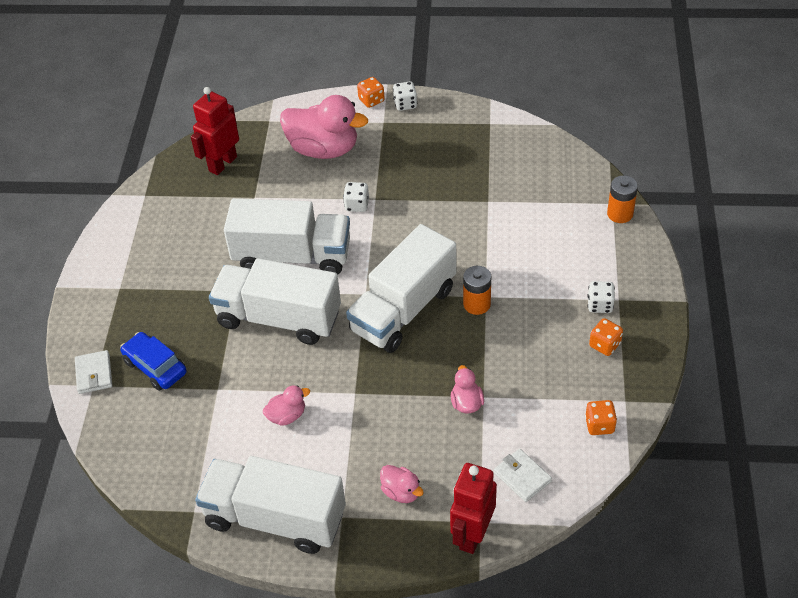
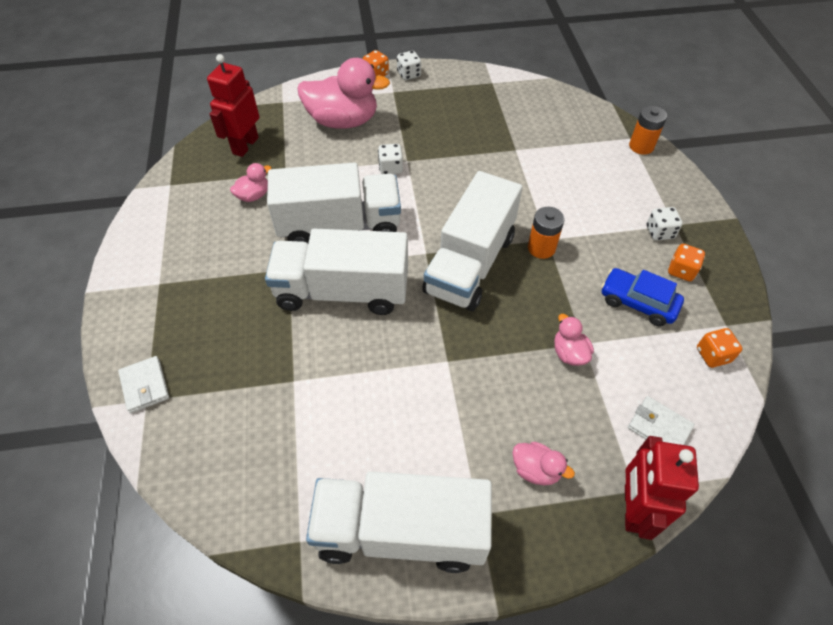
camera: 15 degrees left, 5 degrees up
blue car [120,332,187,391] -> blue car moved to [601,268,684,326]
pink duck [263,385,310,426] -> pink duck moved to [230,163,272,202]

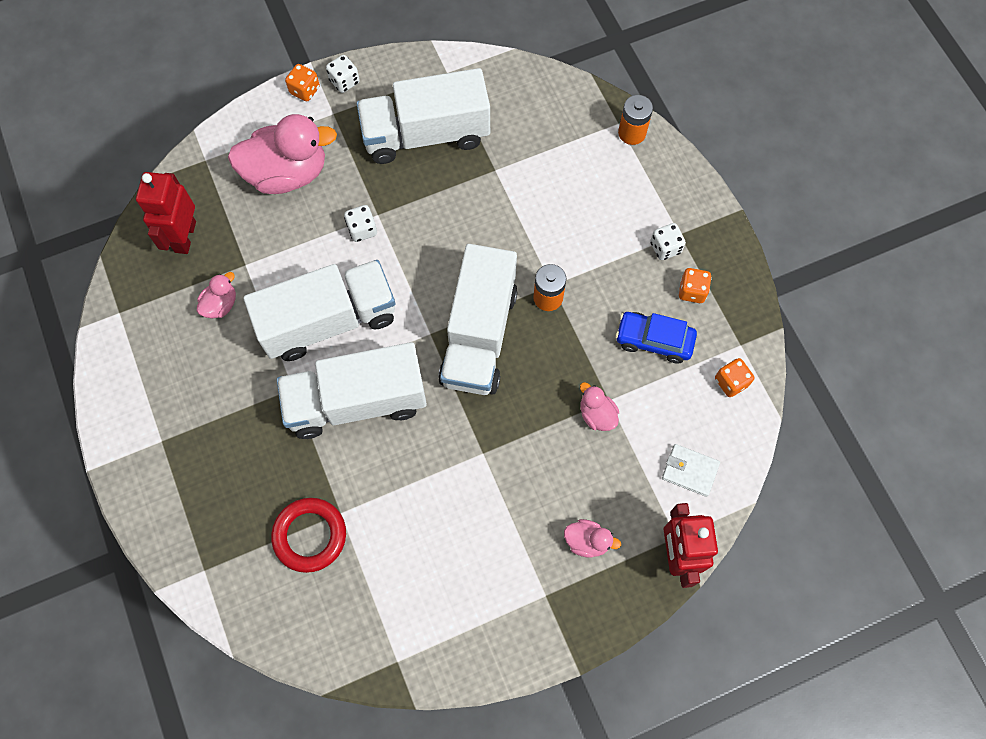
camera: 15 degrees left, 15 degrees up
white wallet [118,356,169,413] -> none
white truck [306,471,492,573] -> white truck moved to [357,68,490,164]
none -> red ring [271,498,346,573]

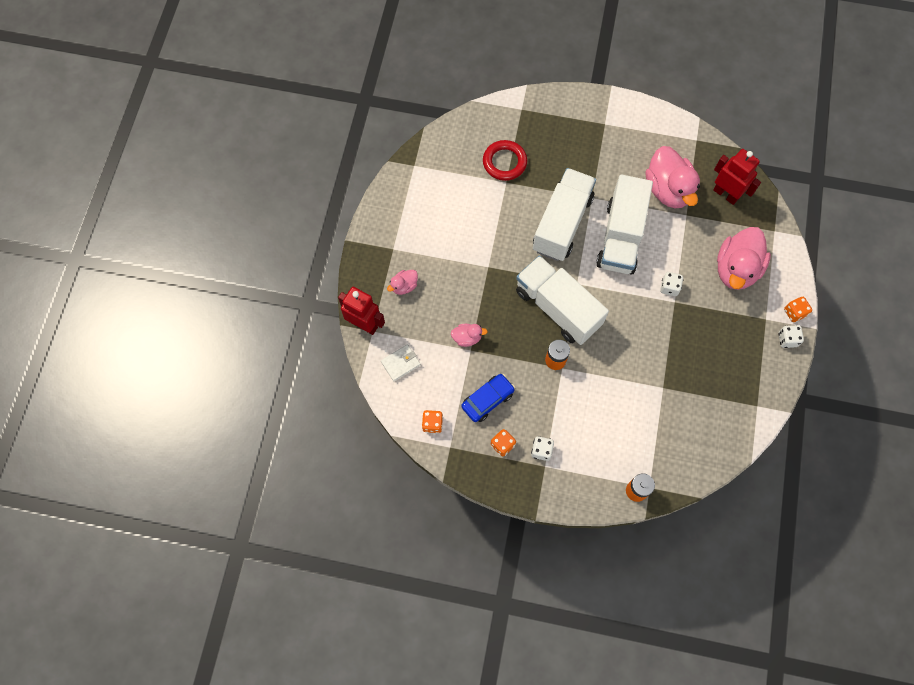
camera: 125 degrees right, 0 degrees up
pink duck [197,272,236,318] -> pink duck [646,146,700,208], size x2.15
white truck [357,68,490,164] -> none

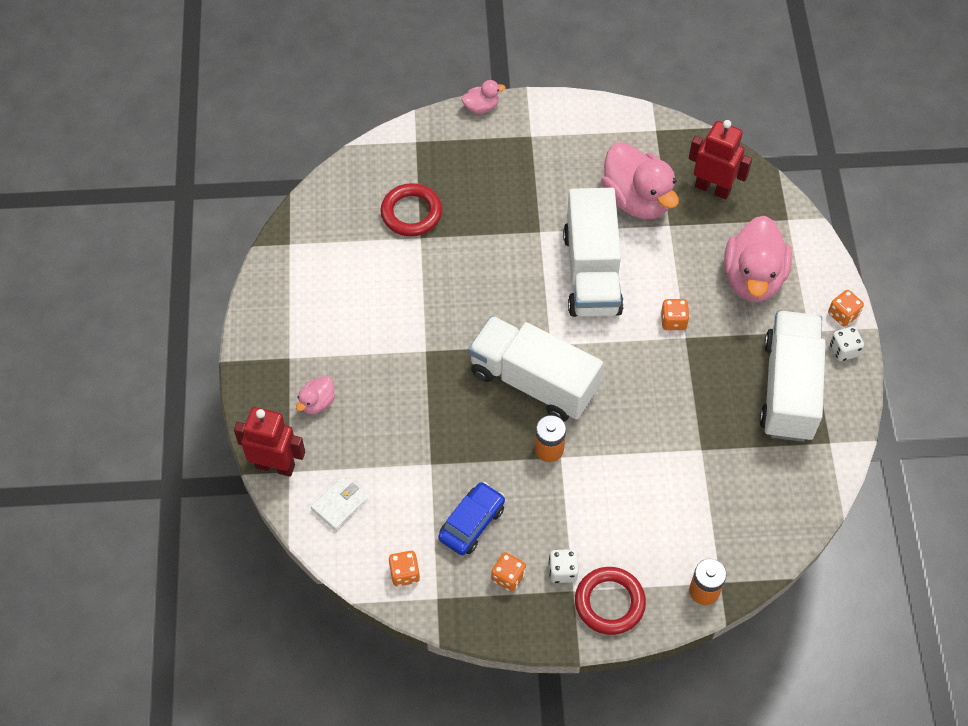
camera: 15 degrees left, 10 degrees down
pink duck [451,324,488,347] -> pink duck moved to [462,80,505,114]
white truck [533,168,596,261] -> white truck moved to [759,311,826,442]
white dice [660,272,684,296] -> orange dice [661,299,690,330]
none -> red ring [575,567,646,635]

